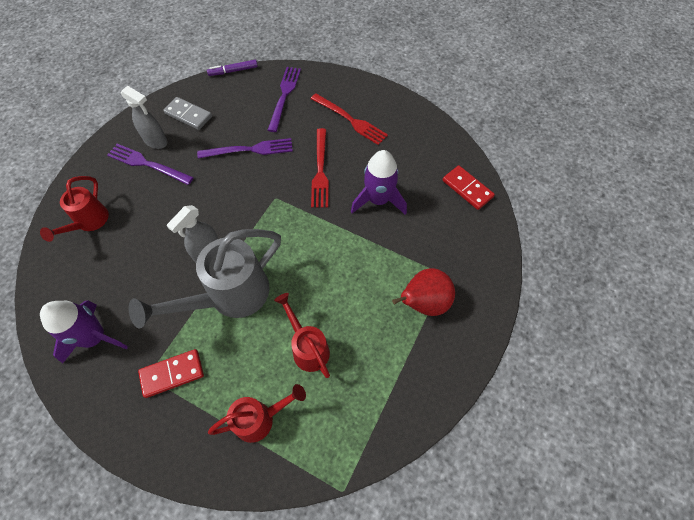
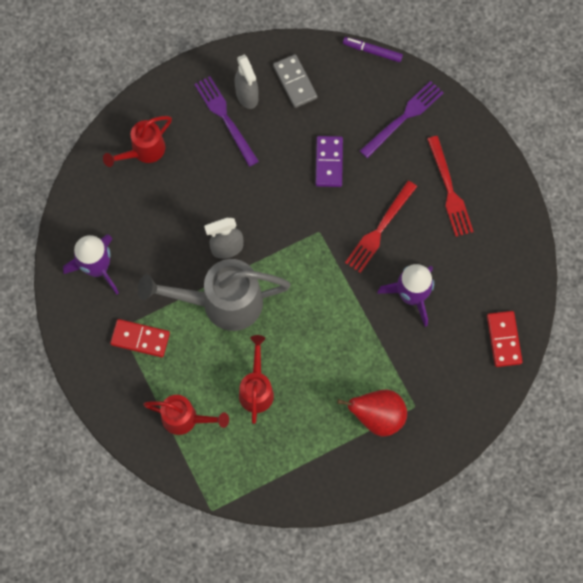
camera: 35 degrees right, 10 degrees up
purple fork [197,138,293,158] -> purple domino [316,136,343,187]

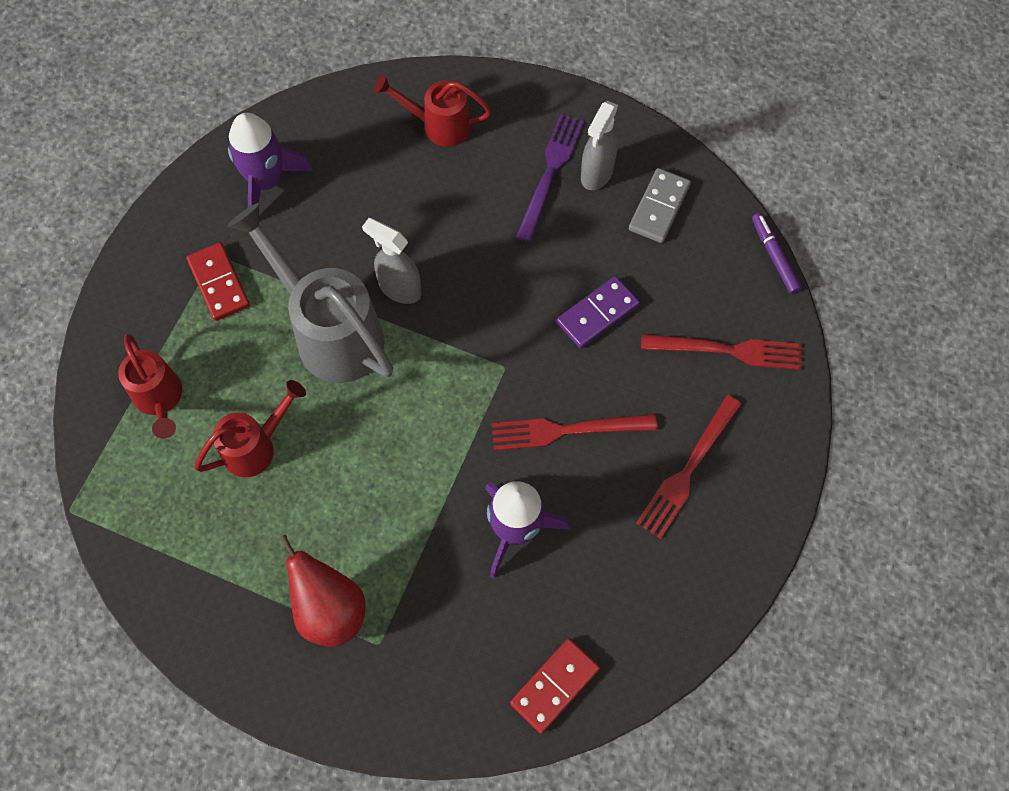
camera: 50 degrees right, 5 degrees down
purple fork [360,81,444,158] -> red fork [641,334,802,370]

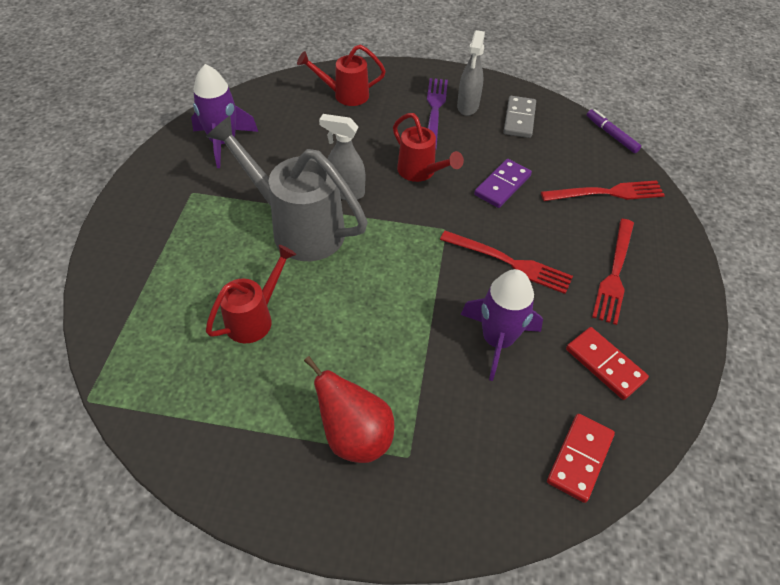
camera: 15 degrees left, 15 degrees down
red watering can [118,334,182,439] -> red watering can moved to [393,113,464,182]
red domino [186,242,250,321] -> red domino moved to [566,327,649,400]
red fork [492,414,658,451] -> red fork turned 135 degrees counterclockwise [440,230,573,294]

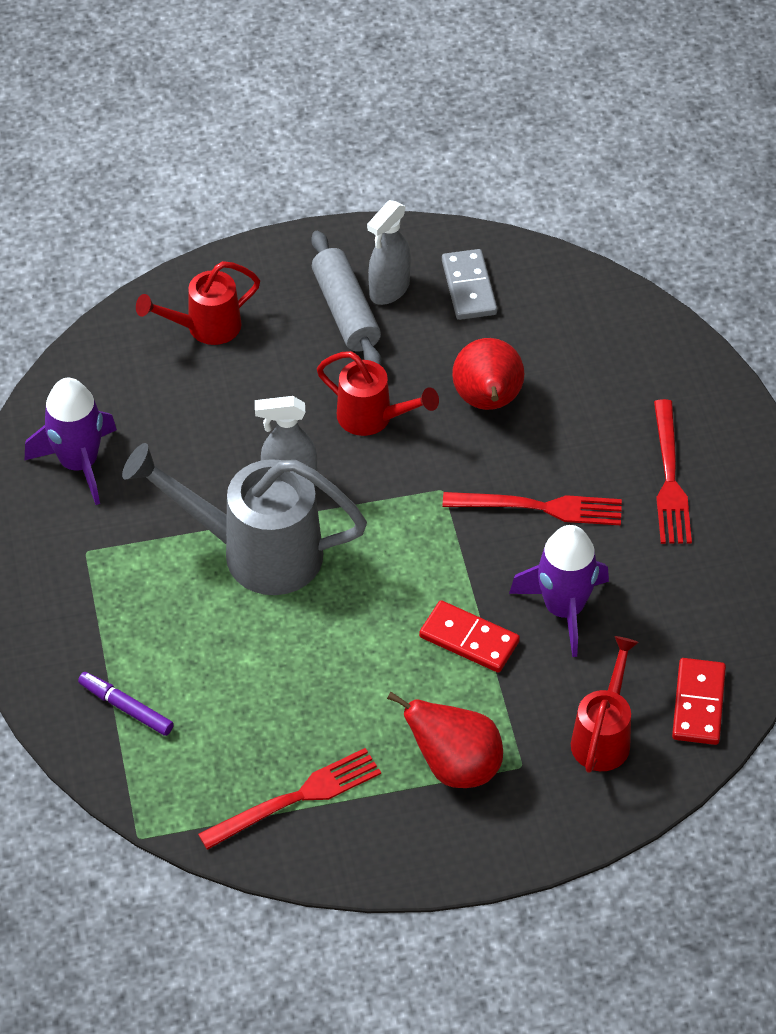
camera: 20 degrees left, 0 degrees up
red watering can [206,245,296,343] -> red watering can moved to [571,636,639,773]
purple fork [427,78,448,150] -> grey rolling pin [311,231,381,365]
grey spray bottle [457,30,485,116] -> grey spray bottle turned 45 degrees clockwise [367,200,411,305]
purple domino [474,159,532,208] -> red pear [452,338,525,410]
red fork [541,180,665,201] -> red fork moved to [198,748,381,850]
red domino [566,327,649,400] -> red domino moved to [419,600,520,673]
purple marker [587,109,641,153] -> purple marker moved to [78,672,174,736]

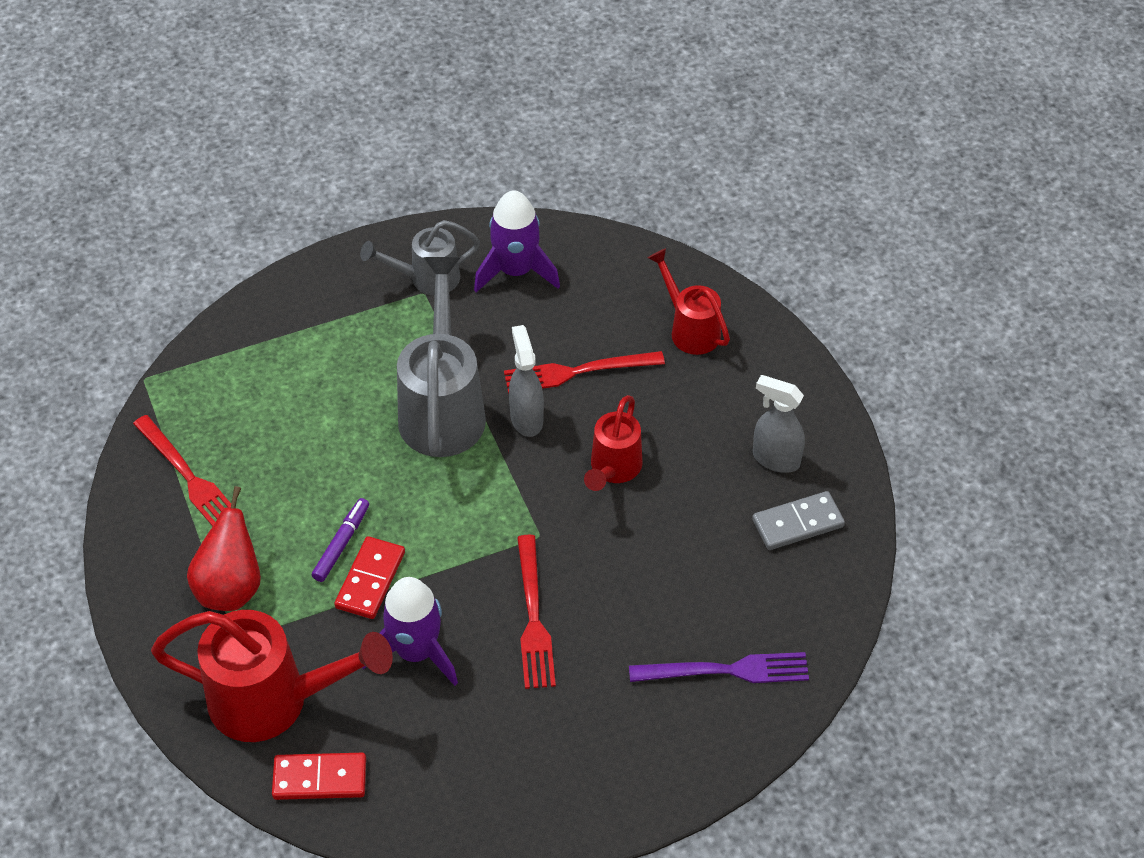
camera: 80 degrees right, 0 degrees up
purple marker [78,672,174,736] -> purple marker moved to [312,498,369,582]
grey rolling pin [311,231,381,365] -> none
red pear [452,338,525,410] -> none
red watering can [571,636,639,773] -> red watering can [151,610,393,742], size x1.72
red fork [654,399,692,544] -> red fork moved to [504,351,665,394]
none -> grey watering can [360,220,480,295]
none -> purple fork [629,652,809,683]

